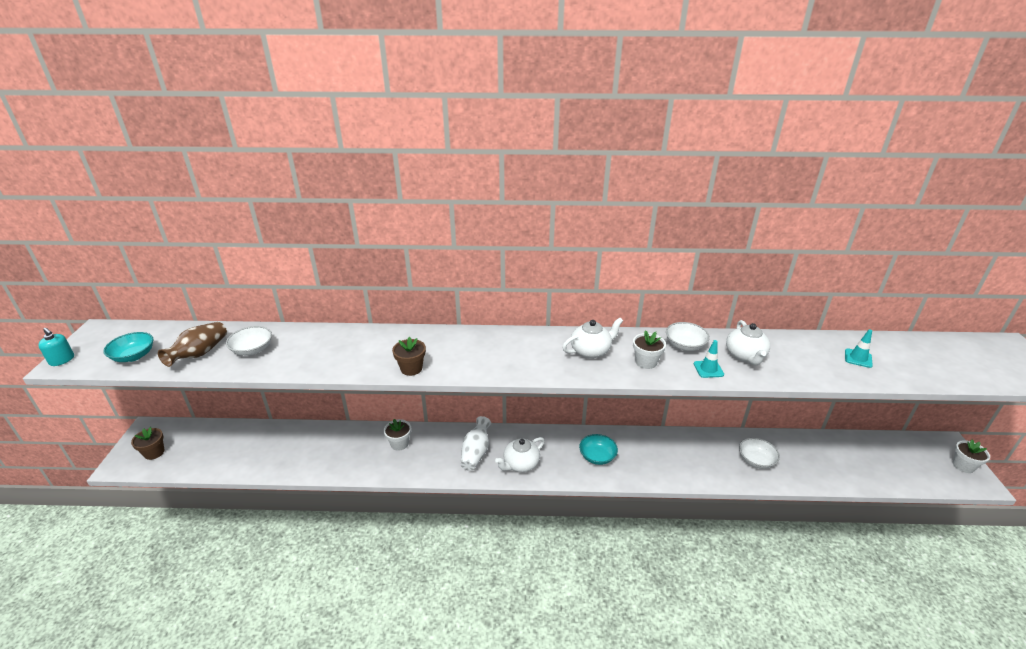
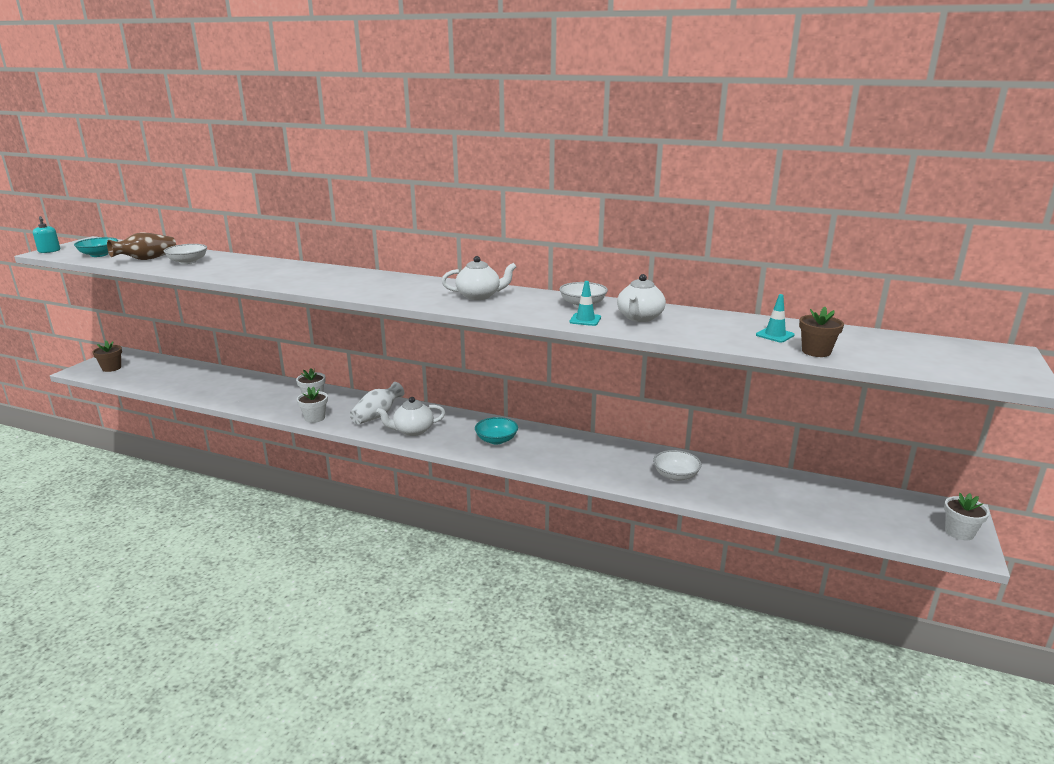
camera: 20 degrees right, 10 degrees down
brown flower pot [392,337,426,376] -> brown flower pot moved to [799,307,844,357]
white flower pot [633,330,666,369] -> white flower pot moved to [297,387,328,423]

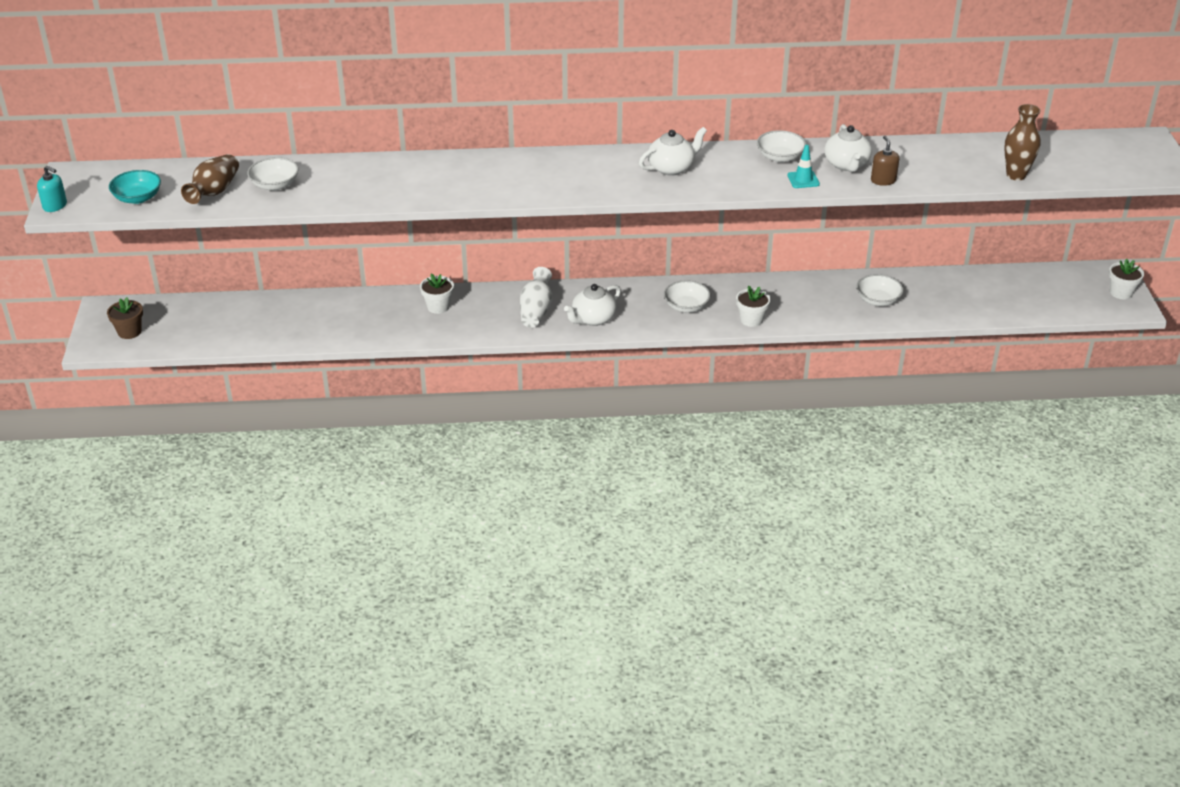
camera: 25 degrees left, 15 degrees up
white flower pot [297,387,328,423] -> white flower pot moved to [736,286,771,327]
turquoise bowl [475,417,518,445] -> white bowl [664,280,710,313]
turquoise traffic cone [756,294,795,342] -> none
brown flower pot [799,307,844,357] -> brown vase [1004,104,1041,181]
none -> brown soap dispenser [871,136,899,186]

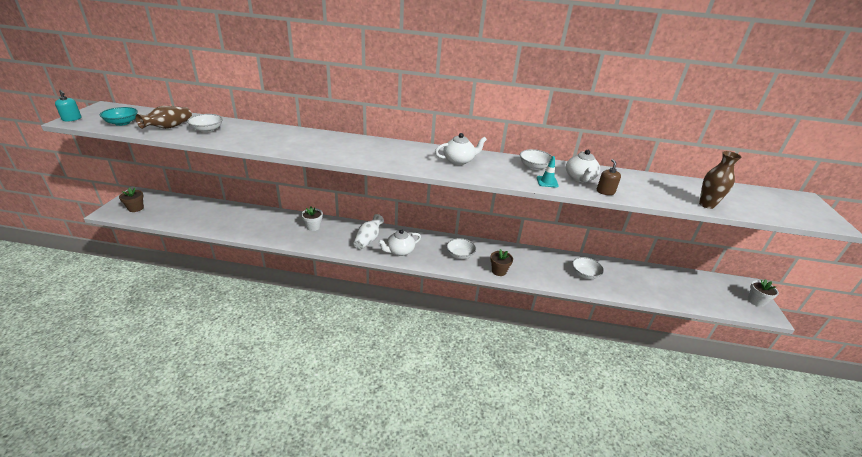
camera: 10 degrees right, 5 degrees down
white flower pot [736,286,771,327] -> brown flower pot [490,249,513,276]

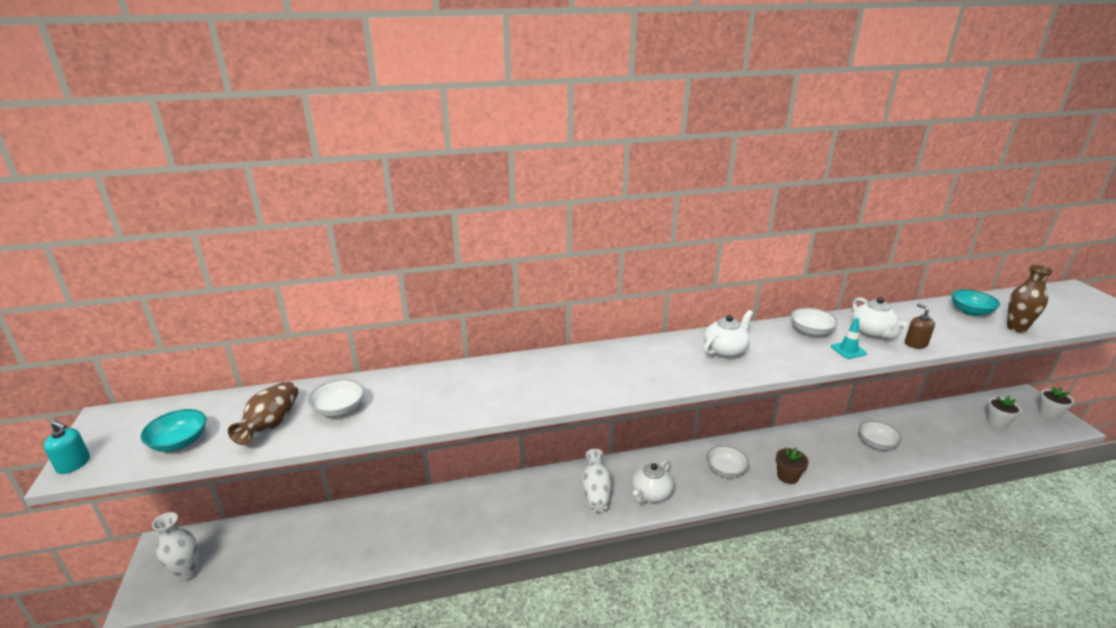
camera: 20 degrees left, 5 degrees down
brown flower pot [119,188,144,212] -> white vase [152,512,199,582]
white flower pot [301,206,323,231] -> white flower pot moved to [987,396,1022,428]
none -> turquoise bowl [951,289,1000,316]

